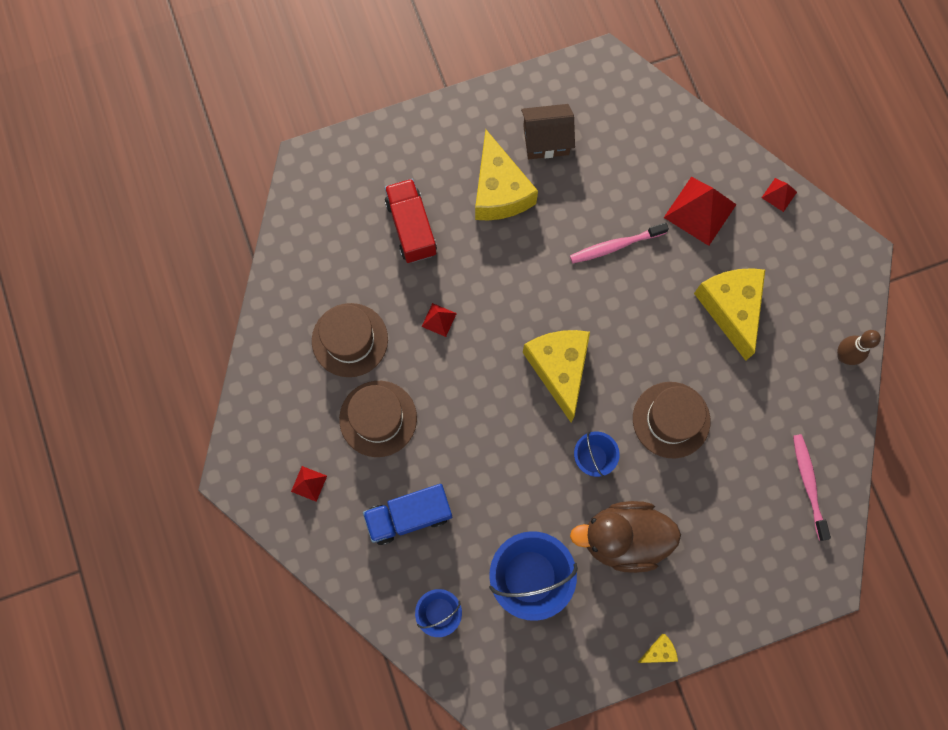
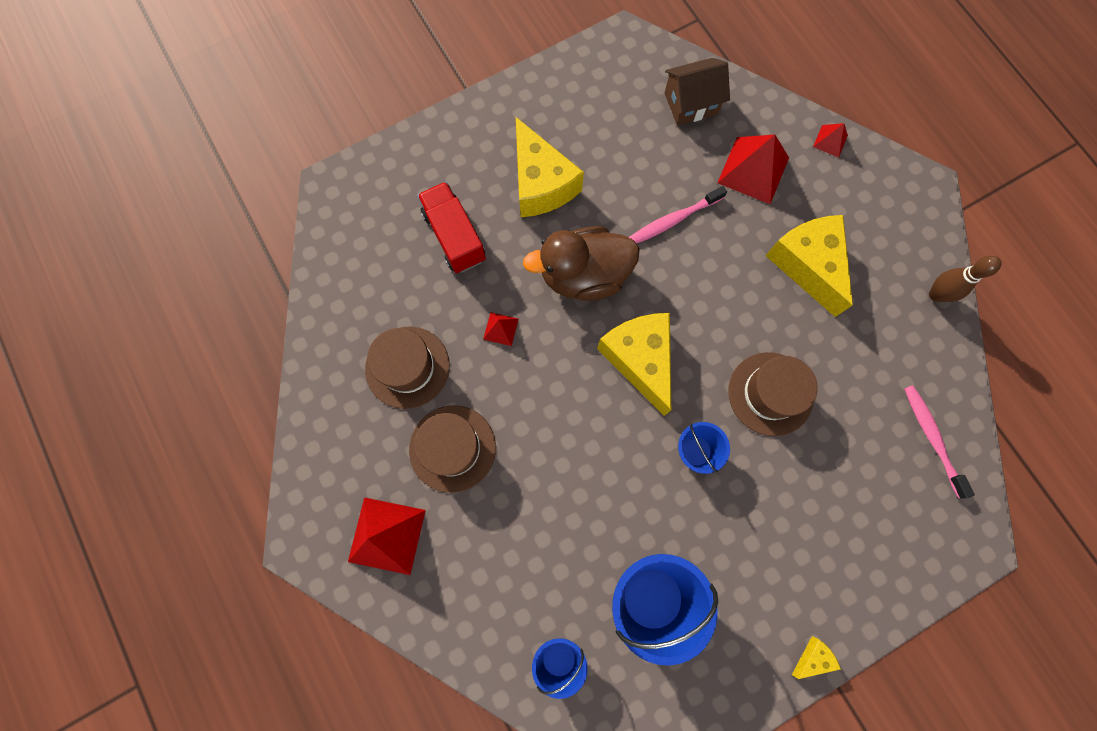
camera: 10 degrees left, 0 degrees up
red pyramid [291,466,327,502] -> red pyramid [348,497,426,575], size x2.03
blue truck [363,484,452,545] -> none
brown house [521,104,575,159] -> brown house moved to [664,58,730,125]
brown duck [570,501,681,573] -> brown duck moved to [523,226,640,301]

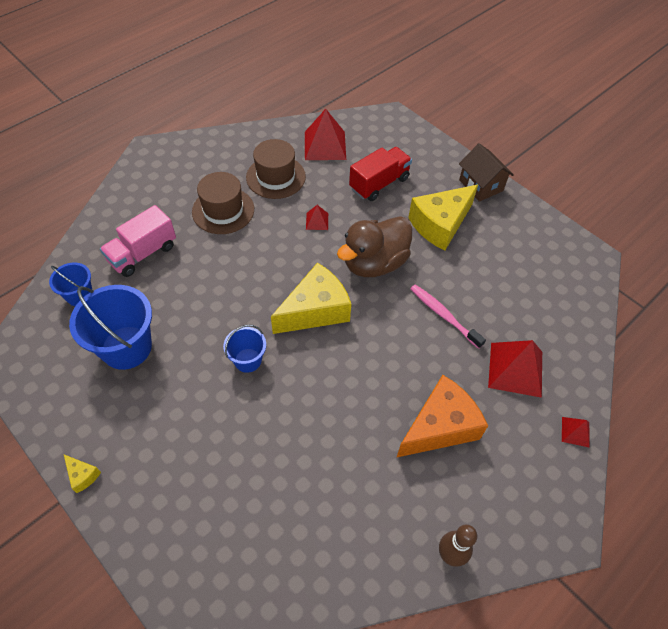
camera: 75 degrees right, 20 degrees down
red pyramid [348,497,426,575] -> red pyramid moved to [305,109,346,160]
brown duck [523,226,640,301] -> brown duck turned 105 degrees counterclockwise [337,216,412,277]
brown house [664,58,730,125] -> brown house moved to [459,143,514,202]
brown hat [729,352,818,436] -> none
yellow cheese [766,215,853,317] -> orange cheese [396,375,488,458]
pink toothbrush [904,385,975,498] -> none
none -> pink truck [100,205,176,277]

